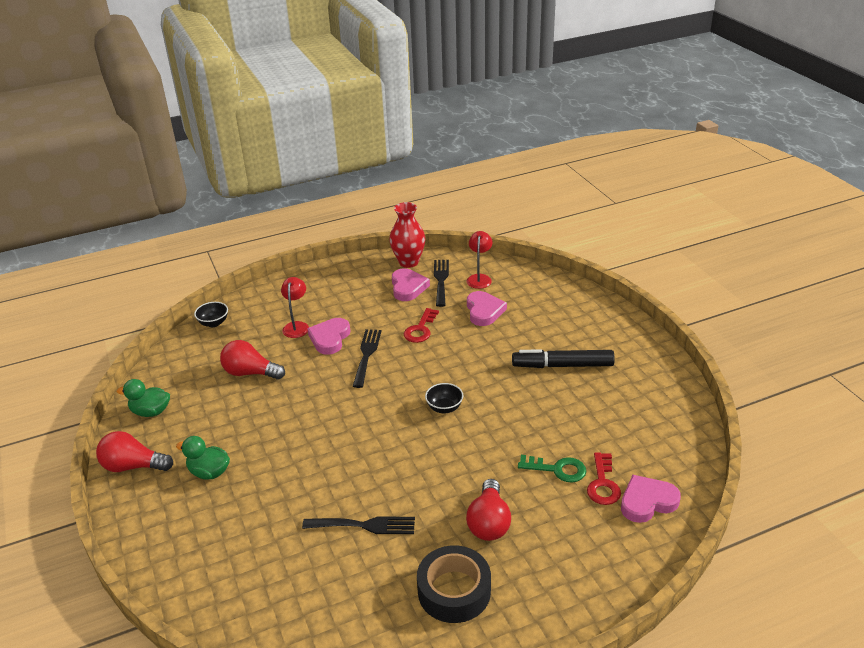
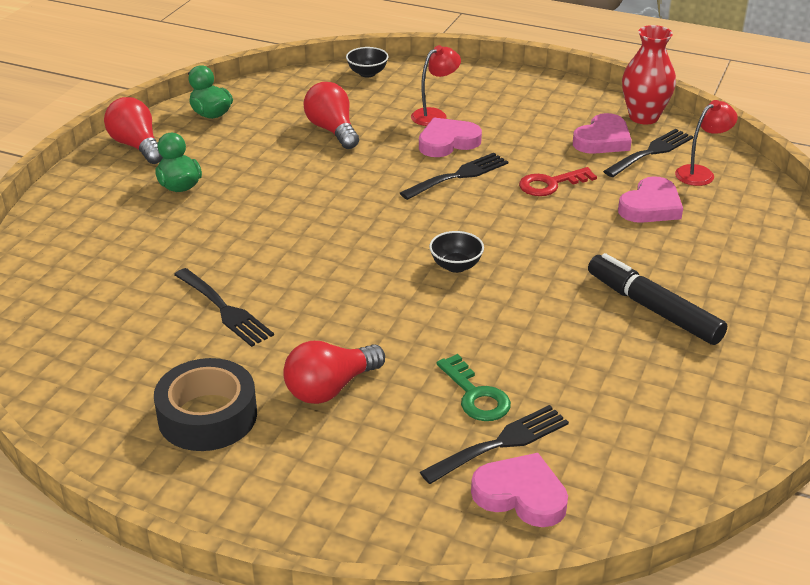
camera: 45 degrees right, 0 degrees up
red key [587,452,621,505] -> black fork [420,405,569,484]

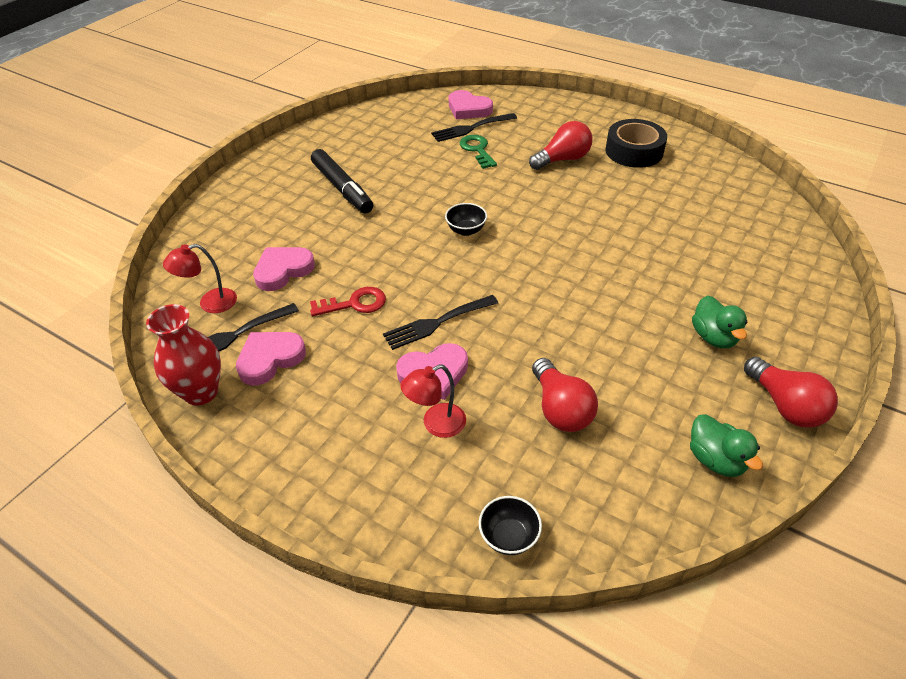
camera: 170 degrees left, 10 degrees up
black fork [174,268,274,347] -> none

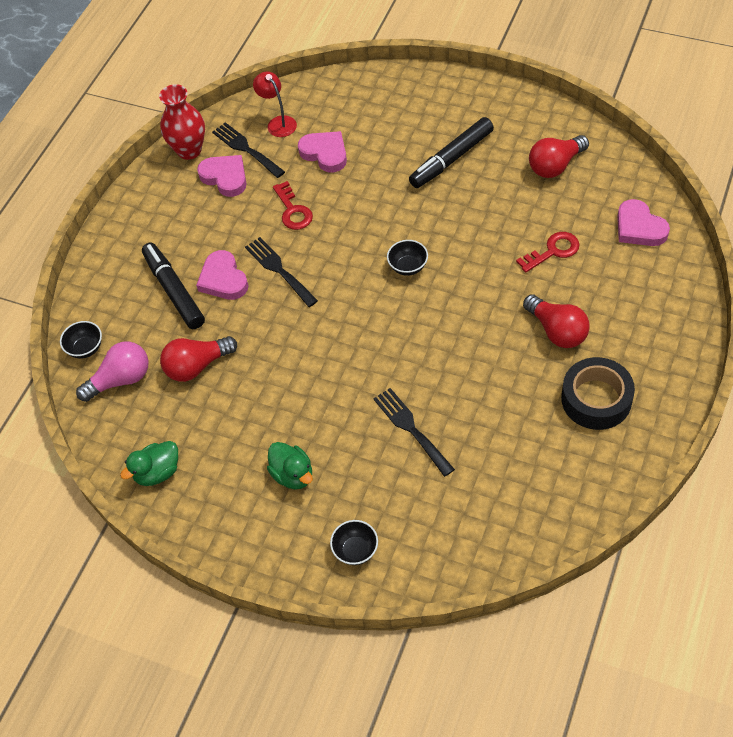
camera: 85 degrees right, 10 degrees up
red lamp [400,364,466,438] -> black marker [142,243,205,329]
black fork [431,113,517,142] -> black fork moved to [373,388,455,477]
pink heart [449,90,493,119] -> pink heart turned 60 degrees counterclockwise [617,199,670,246]
green key [459,135,497,169] -> red key [516,232,580,273]
green duck [692,296,748,348] -> green duck turned 105 degrees counterclockwise [267,442,313,489]
red light bulb [744,357,838,428] -> red light bulb moved to [529,135,589,178]
none -> pink light bulb [76,342,149,402]
none -> black bowl [330,520,378,565]

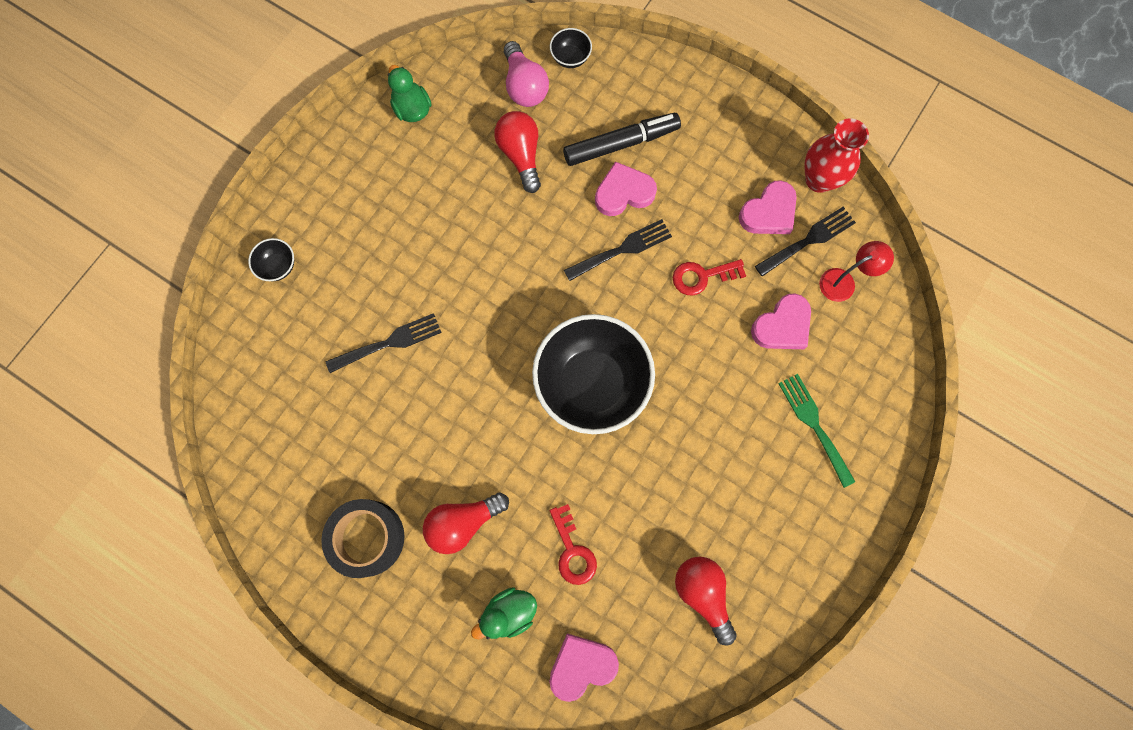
camera: 95 degrees right, 20 degrees up
green duck [267,442,313,489] -> green duck moved to [471,587,537,639]
black bowl [387,240,428,276] -> black bowl [532,314,655,434], size x2.49
black marker [409,117,494,188] -> none
none -> green fork [778,374,856,488]

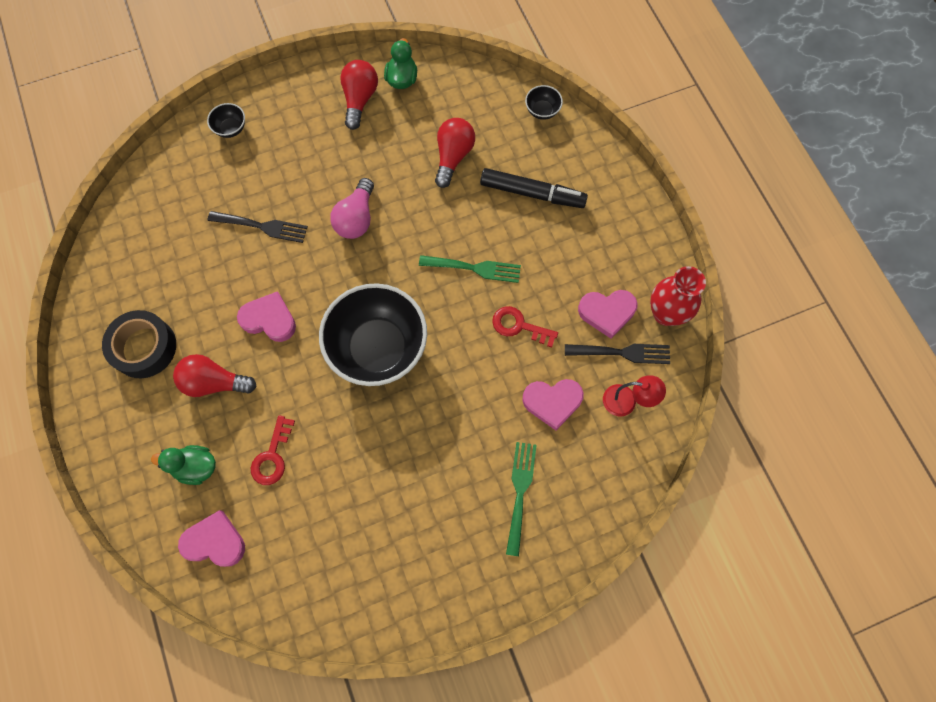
camera: 35 degrees right, 5 degrees down
pink light bulb [504,41,549,107] -> pink light bulb moved to [330,178,374,239]
black fork [564,219,672,281] -> green fork [419,255,521,283]
pink heart [595,161,657,216] -> pink heart moved to [237,291,296,342]
red light bulb [675,557,737,646] -> red light bulb moved to [340,60,378,130]

